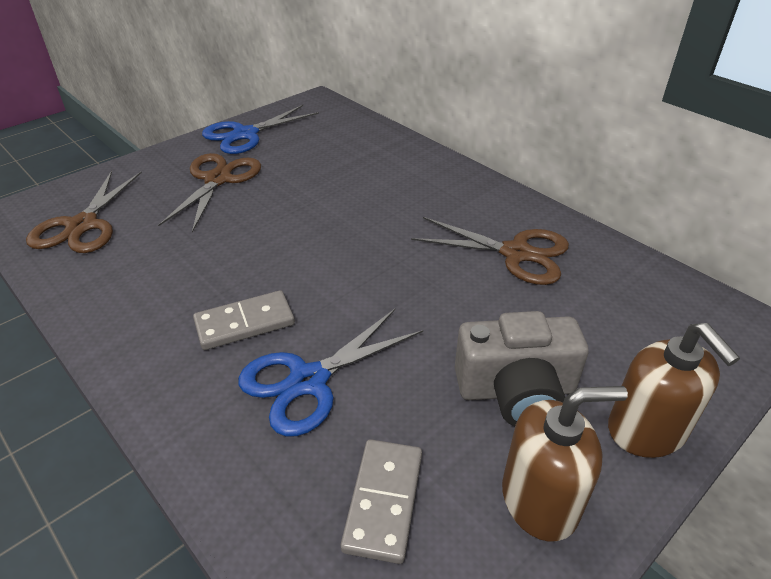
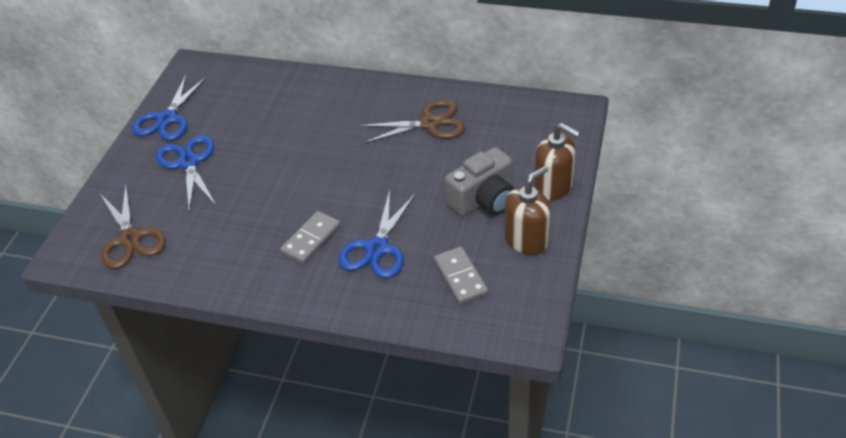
camera: 30 degrees left, 5 degrees up
brown scissors [158,153,261,233] -> blue scissors [156,135,216,211]

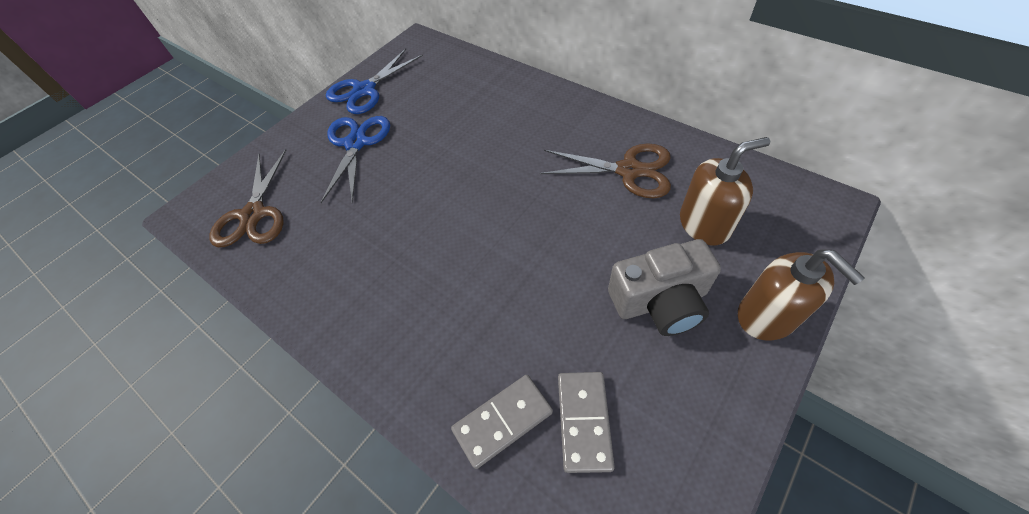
camera: 25 degrees right, 10 degrees up
grey domino [280,211,341,264] -> grey domino moved to [451,375,553,469]
blue scissors [338,190,416,278] -> none
brown soap dispenser [505,166,551,255] -> brown soap dispenser moved to [680,137,770,245]

